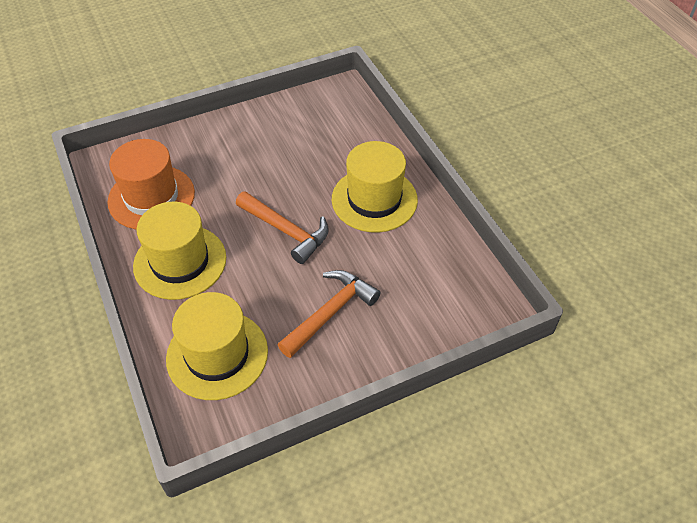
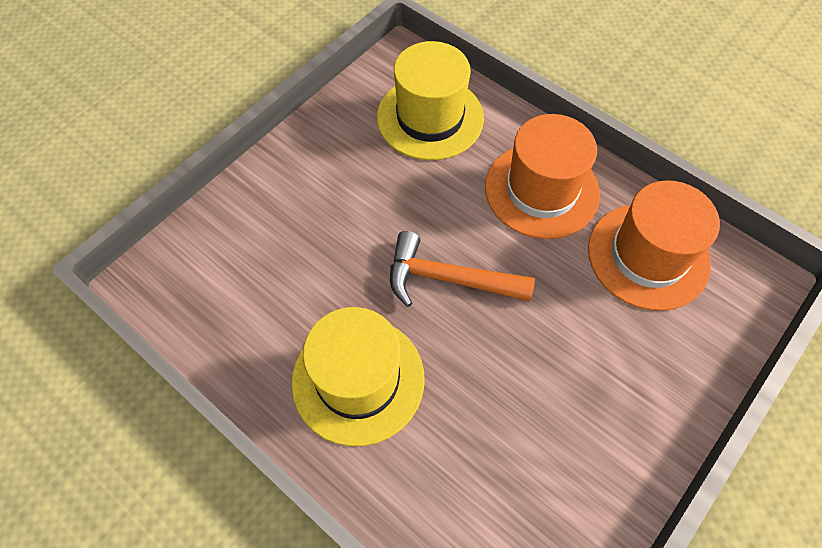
camera: 155 degrees right, 10 degrees up
yellow hat [133,202,226,300] -> orange hat [485,114,600,239]
orange hammer [278,270,381,358] -> none

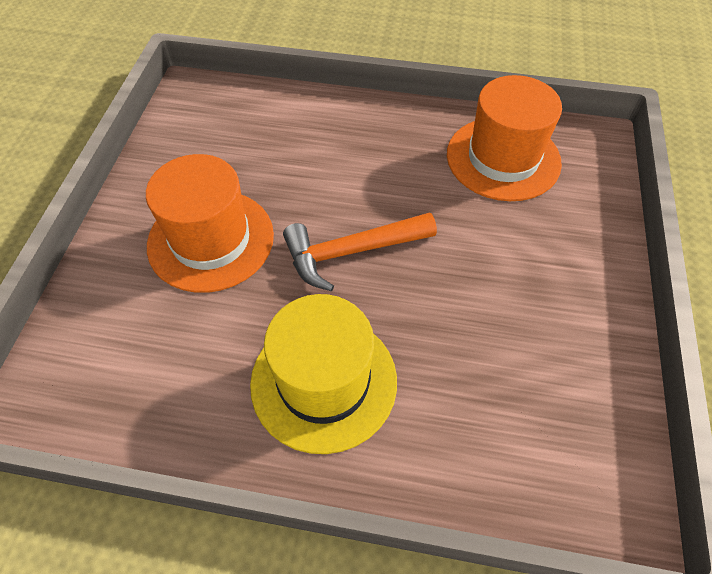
camera: 30 degrees left, 5 degrees down
yellow hat [377,41,484,160] -> none
orange hat [485,114,600,239] -> orange hat moved to [146,154,274,293]

